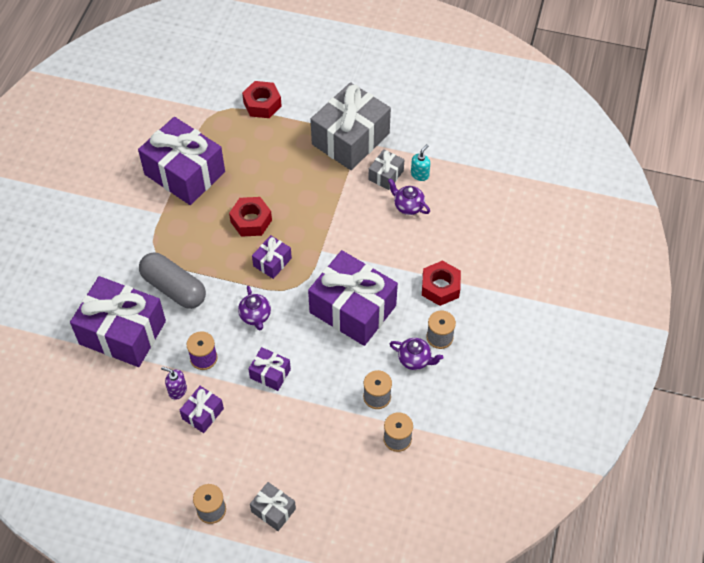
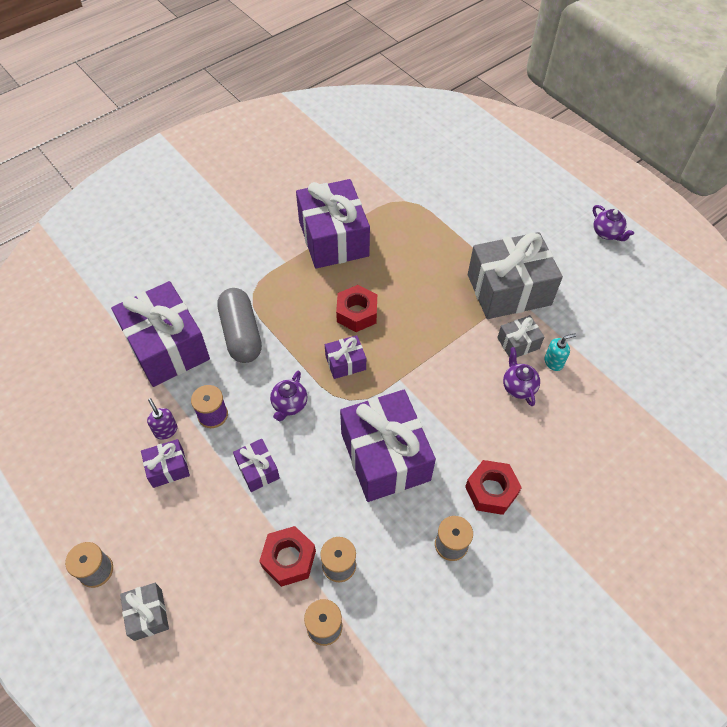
camera: 35 degrees right, 0 degrees up
red nut [242,81,282,118] -> red nut moved to [259,526,316,587]
purple teapot [390,338,444,370] -> purple teapot moved to [593,205,634,241]

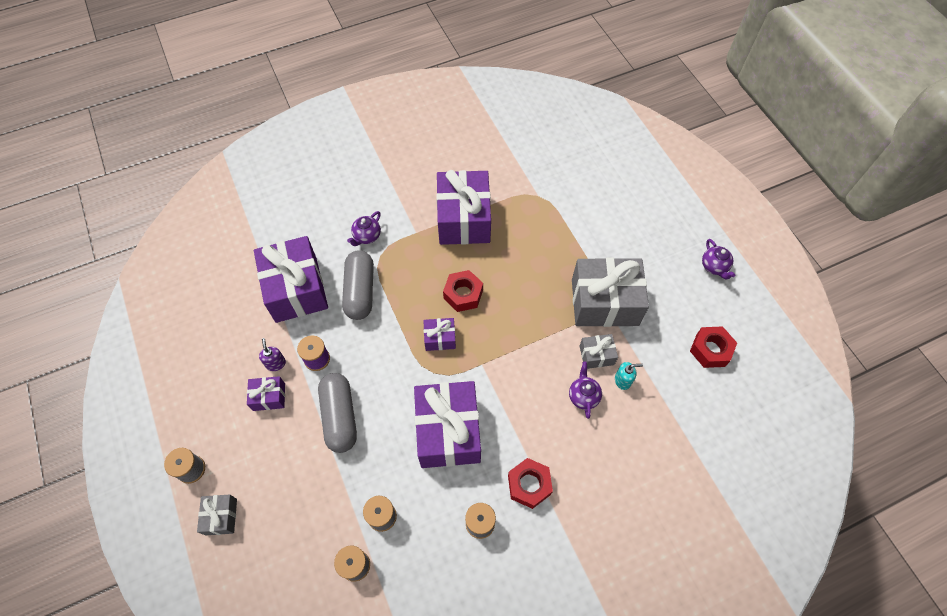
camera: 15 degrees right, 5 degrees up
purple gift [233,439,280,492] -> grey capsule [318,373,357,453]
red nut [259,526,316,587] -> red nut moved to [690,326,737,368]
purple teapot [270,371,307,421] -> purple teapot moved to [347,211,381,246]

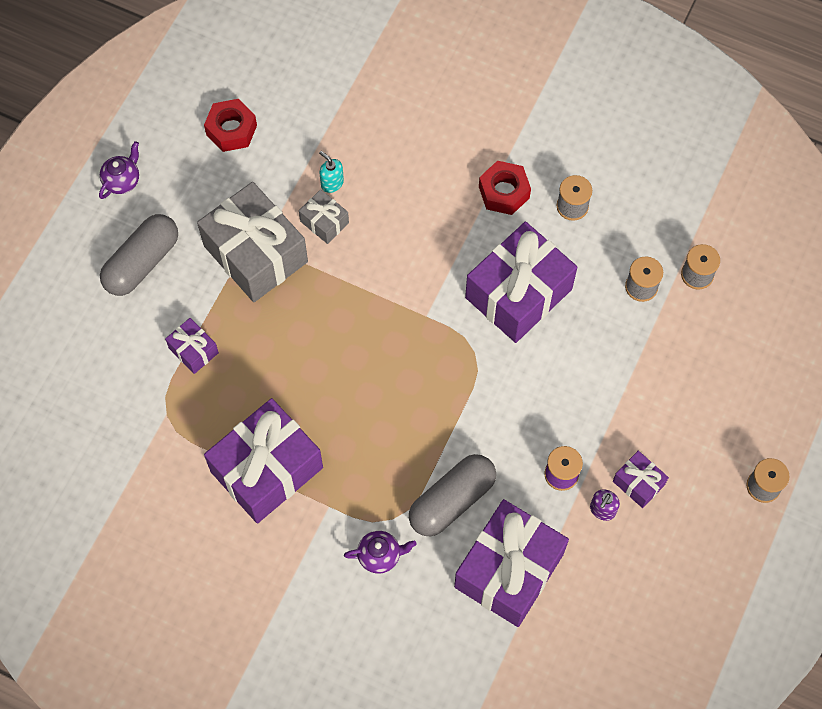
camera: 130 degrees left, 5 degrees up
grey gift [197,494,237,536] -> none
grey capsule [318,373,357,453] -> grey capsule moved to [100,214,178,296]
purple gift [423,318,456,351] -> purple gift moved to [165,318,219,374]
red nut [443,270,483,312] -> none
purple teapot [569,362,602,419] -> none

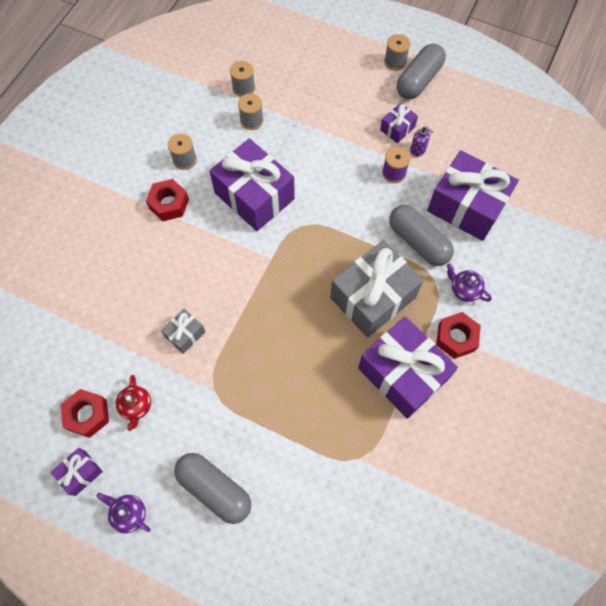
camera: 90 degrees left, 0 degrees up
purple gift [165,318,219,374] -> purple gift moved to [50,448,103,496]
grey gift [197,182,308,302] -> grey gift moved to [330,240,423,338]
turquoise soap dispenser [319,151,344,193] -> none
purple teapot [344,531,416,574] -> purple teapot turned 45 degrees counterclockwise [447,264,492,302]
none -> red teapot [116,375,151,431]
none -> grey capsule [397,43,446,99]
none -> red nut [436,312,481,359]

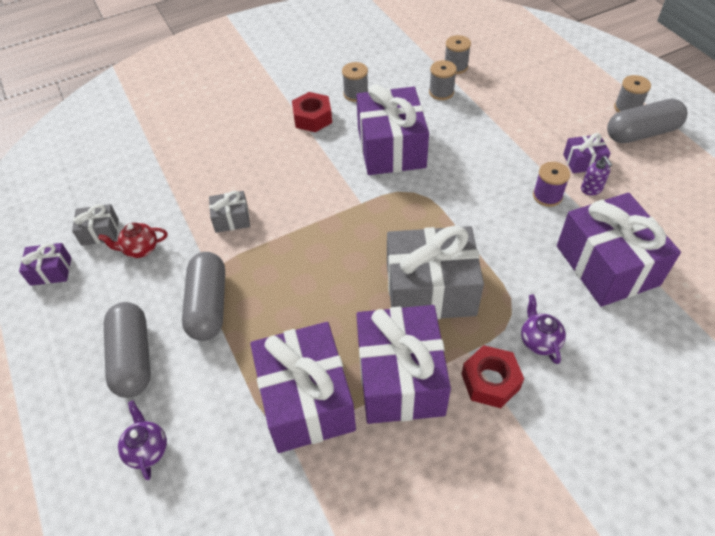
camera: 40 degrees right, 15 degrees down
red nut [61,389,109,438] -> grey gift [72,204,119,246]
purple teapot [97,493,150,533] -> purple teapot moved to [118,401,167,480]
red teapot [116,375,151,431] -> red teapot turned 45 degrees clockwise [98,223,167,258]
grey capsule [389,205,454,266] -> grey capsule moved to [182,252,225,341]
none -> purple gift [250,322,356,453]

